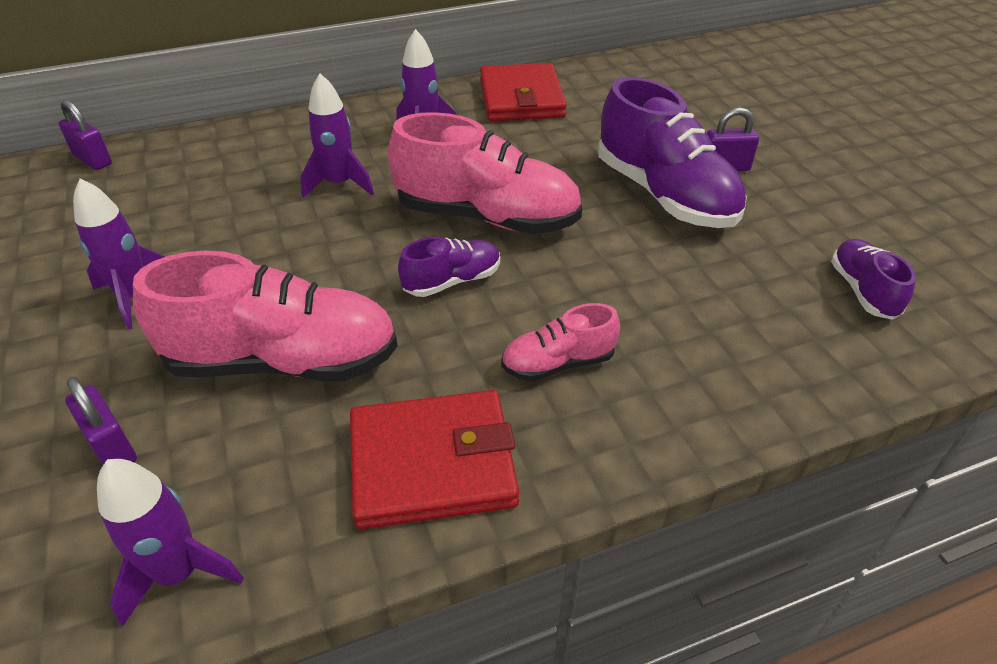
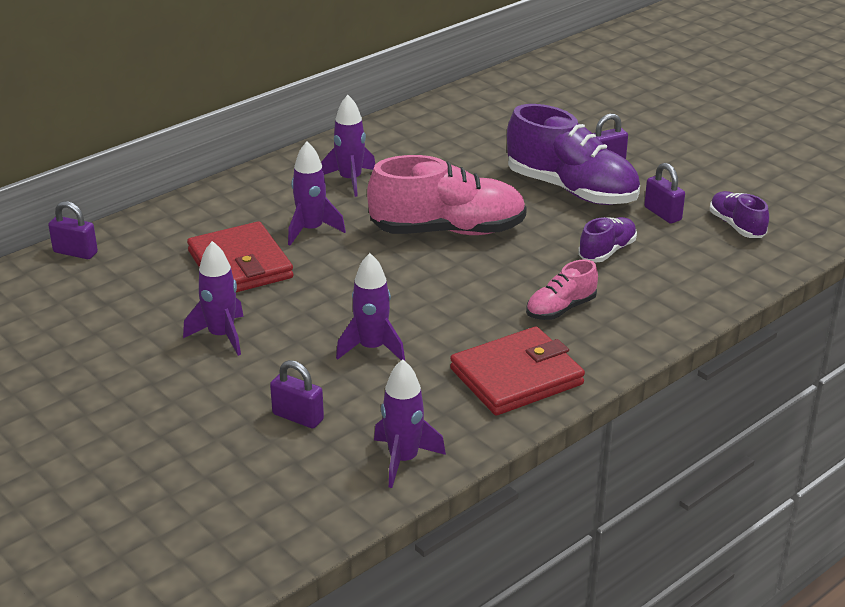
camera: 20 degrees left, 10 degrees down
pink shoe [133,251,398,381] -> purple rocket [336,253,405,361]
purple shoe [398,237,500,297] -> purple shoe moved to [578,217,637,263]
red wallet [480,63,567,121] -> red wallet moved to [187,221,293,292]
none -> purple padlock [644,163,685,224]

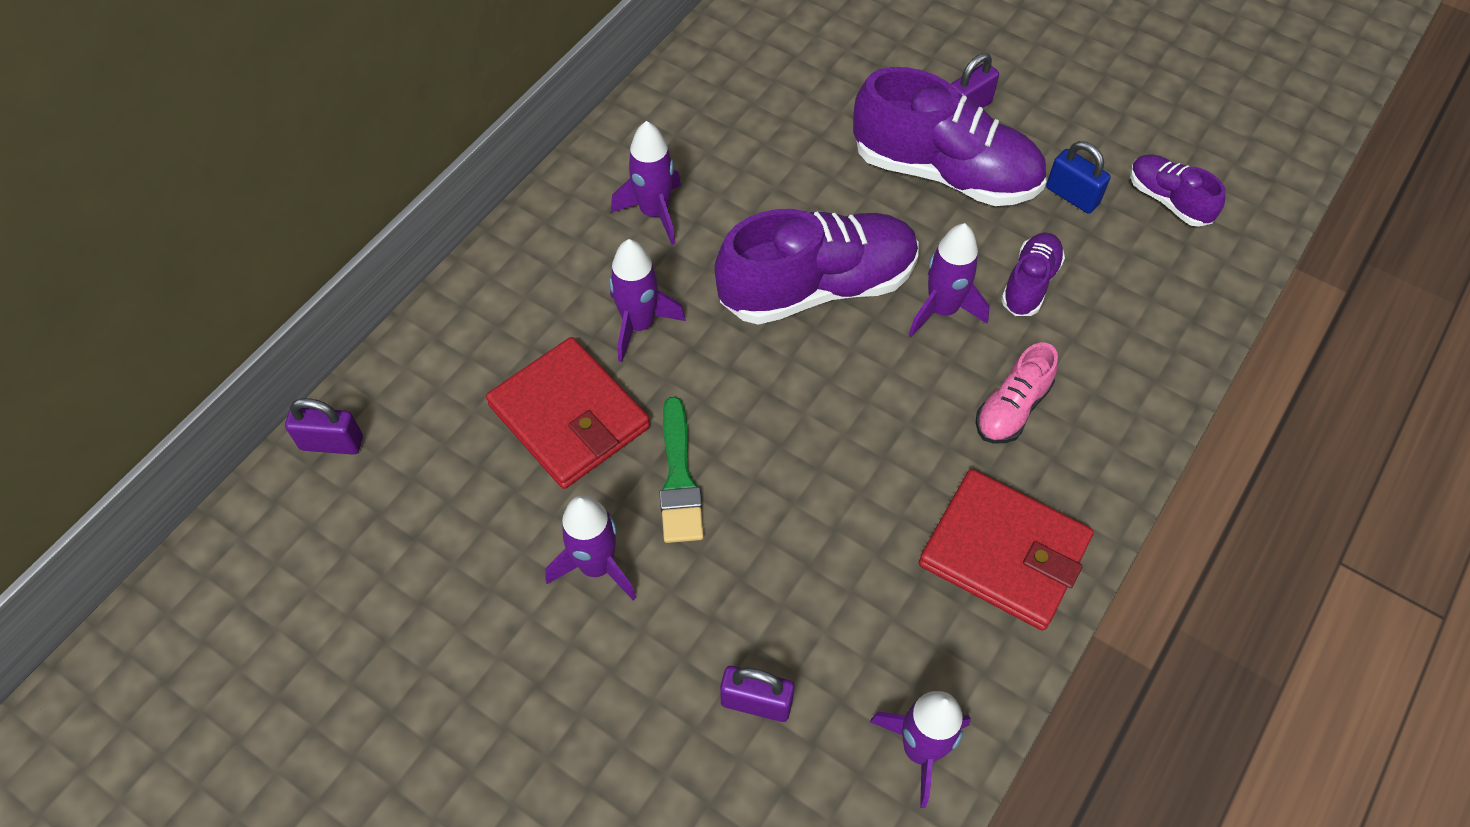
camera: 15 degrees left, 25 degrees up
purple rocket [336,253,405,361] -> purple rocket moved to [909,223,989,337]
pink shoe [367,155,527,235] -> purple shoe [715,209,919,325]
red wallet [450,327,585,415] -> red wallet turned 75 degrees clockwise [919,469,1094,631]
purple padlock [644,163,685,224] -> blue padlock [1046,141,1111,214]
none -> green brush [660,397,704,543]

